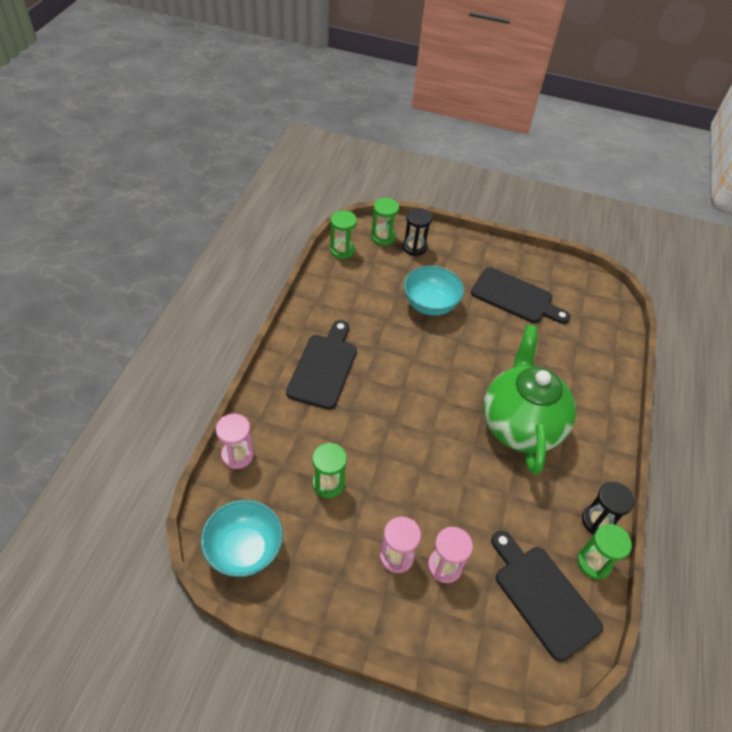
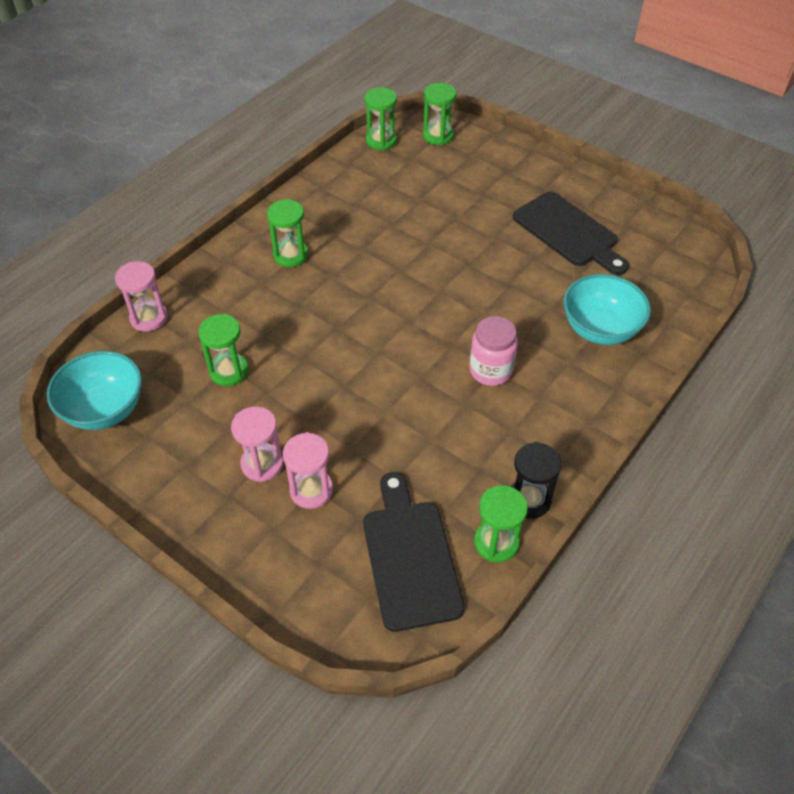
camera: 25 degrees right, 0 degrees up
black cutting board [286,320,357,410] -> green hourglass [267,199,308,267]
black hourglass [402,208,432,256] -> none
turquoise bowl [404,266,464,316] -> turquoise bowl moved to [563,274,651,345]
green teapot [483,325,576,475] -> pink jar [469,316,518,386]

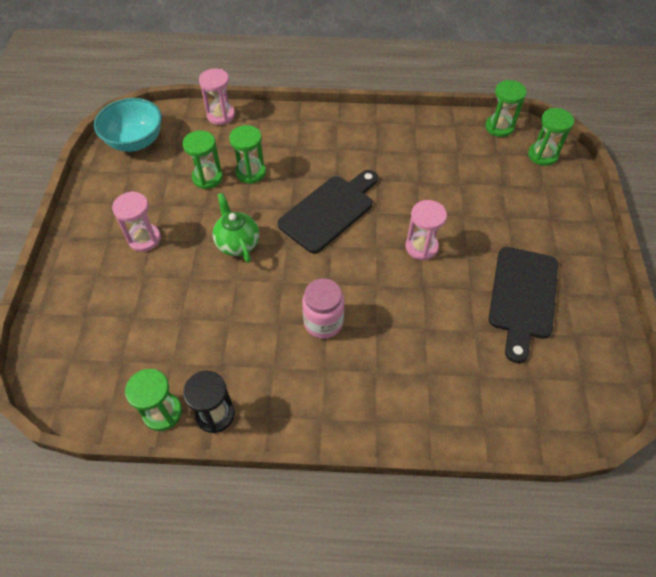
camera: 55 degrees right, 5 degrees up
green hourglass [267,199,308,267] -> green hourglass moved to [229,125,266,184]
pink hourglass [283,432,333,509] -> pink hourglass moved to [405,200,447,261]
black cutting board [363,472,465,632] -> black cutting board moved to [278,170,378,254]
turquoise bowl [563,274,651,345] -> none
none -> green teapot [213,193,259,263]

